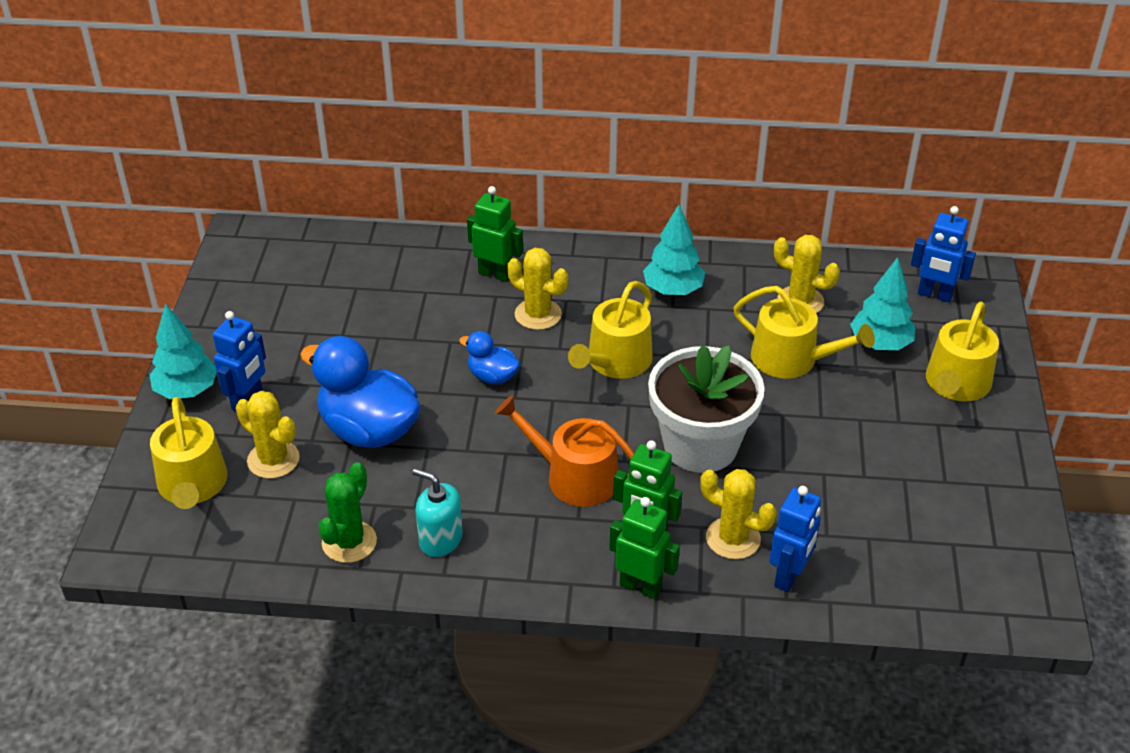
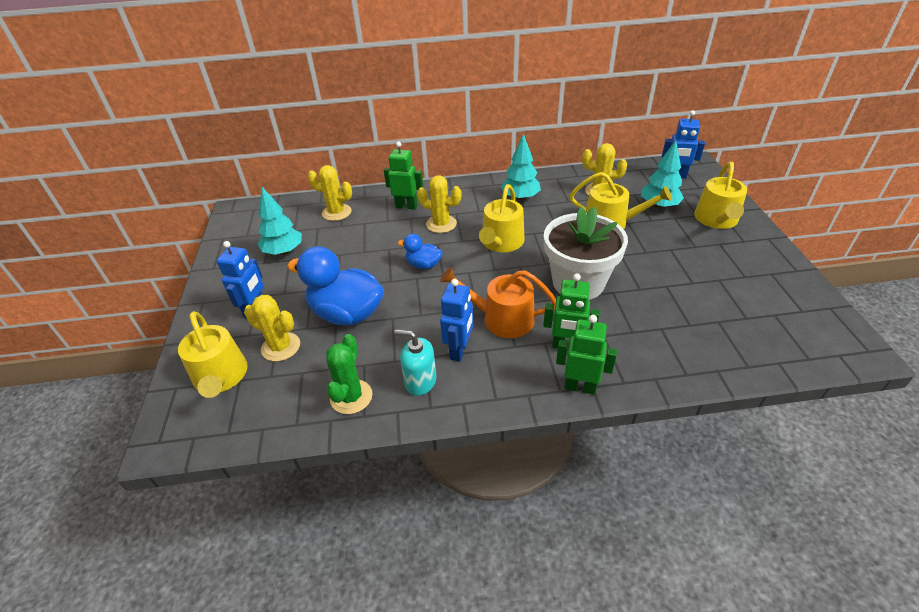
camera: 10 degrees left, 0 degrees up
turquoise tree [150,303,217,399] -> turquoise tree moved to [258,187,302,255]
yellow cactus [700,469,777,559] -> yellow cactus moved to [308,165,352,221]
blue robot [769,486,821,592] -> blue robot moved to [440,279,473,362]

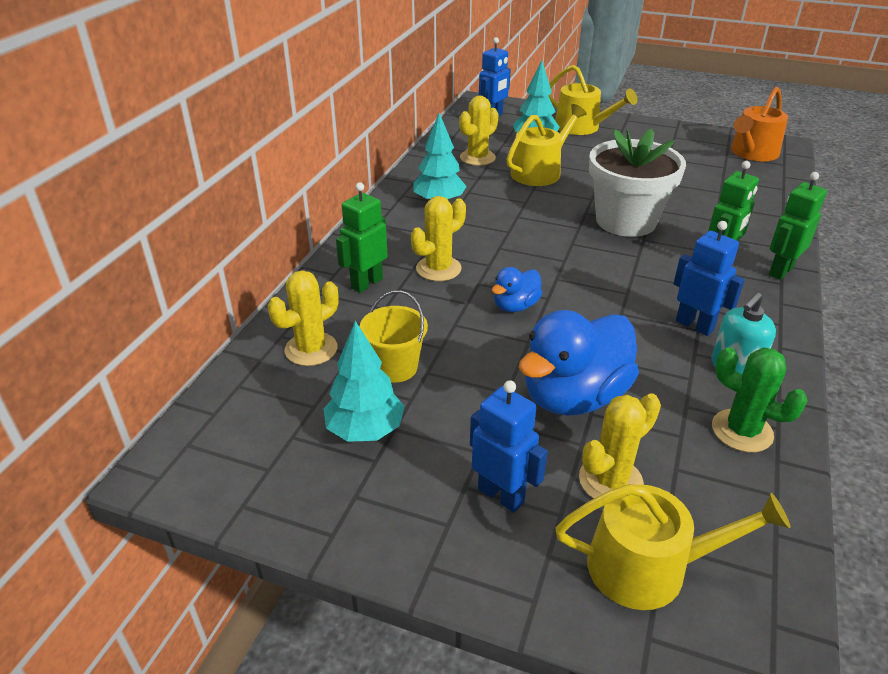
camera: 65 degrees left, 5 degrees down
orange watering can [440,267,556,338] -> orange watering can moved to [731,87,788,161]
yellow watering can [479,184,525,252] -> none
none -> yellow bucket [360,290,428,383]

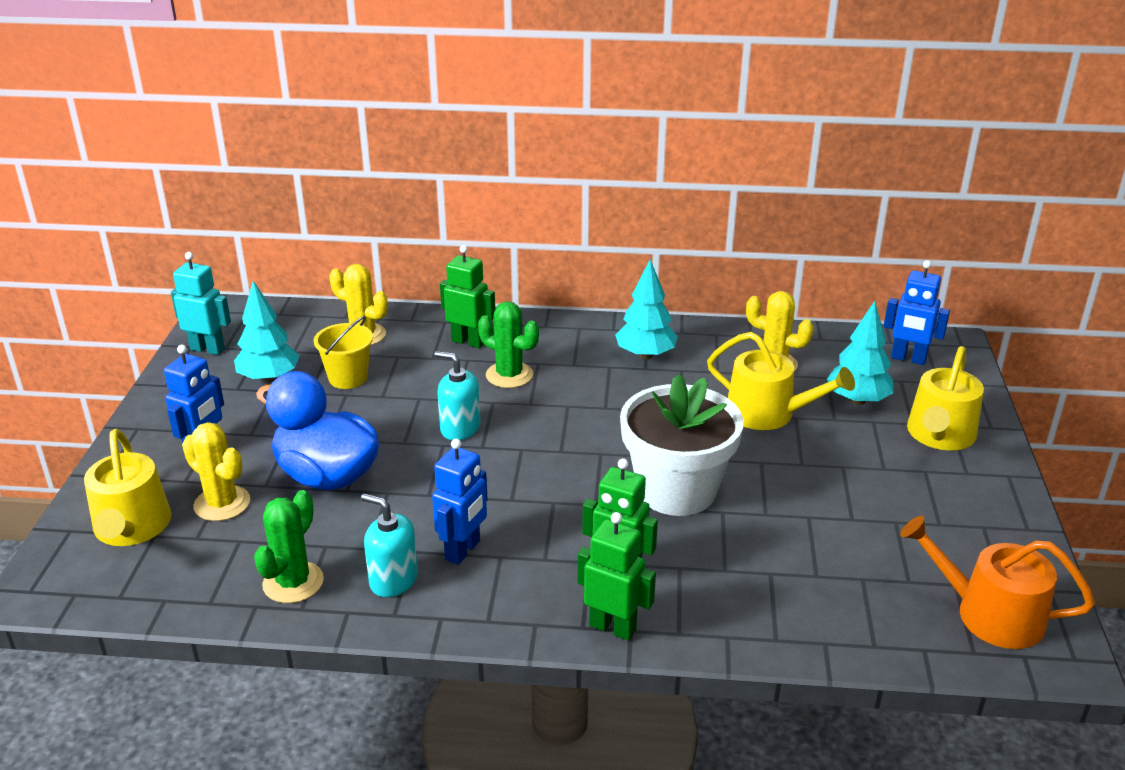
camera: 75 degrees right, 5 degrees down
yellow cactus [411,196,466,281] -> green cactus [478,301,539,388]
blue duck [492,267,542,312] -> turquoise soap dispenser [434,351,480,440]
none -> turquoise robot [171,252,231,355]

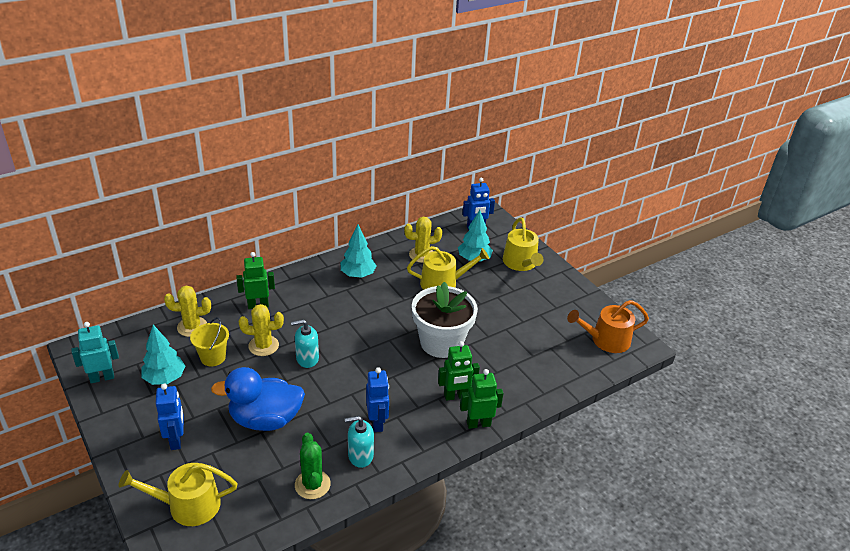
camera: 40 degrees left, 5 degrees up
yellow watering can [84,429,171,546] -> yellow watering can turned 135 degrees clockwise [118,463,237,526]
yellow cactus [182,422,250,521] -> yellow cactus moved to [239,304,284,356]
green cactus [478,301,539,388] -> none

